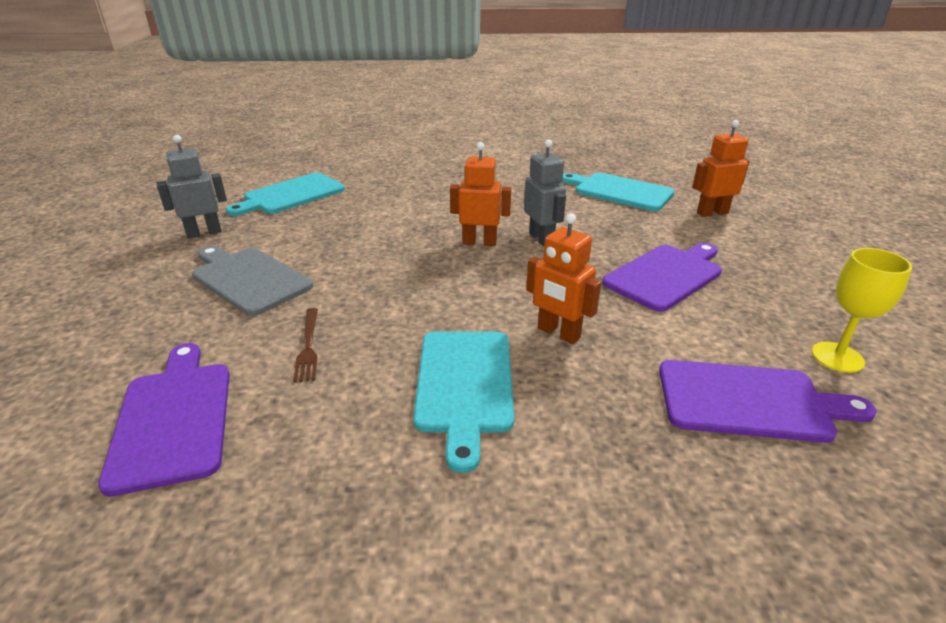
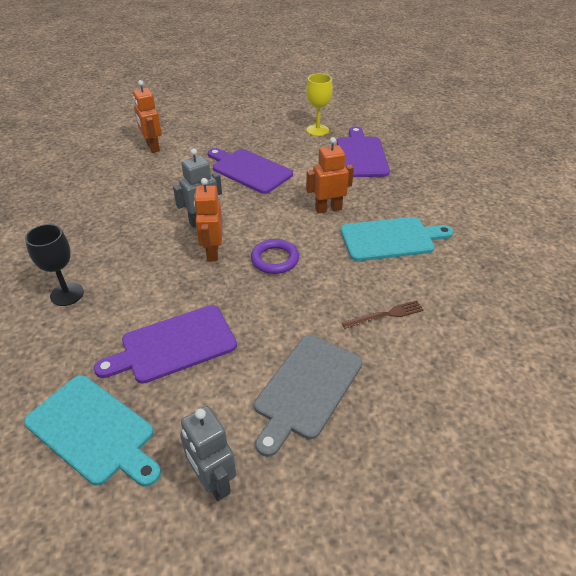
camera: 100 degrees left, 10 degrees up
purple cutting board [98,343,230,497] -> purple cutting board moved to [94,305,237,384]
orange robot [526,213,601,344] -> orange robot turned 135 degrees counterclockwise [306,137,354,214]
turquoise cutting board [562,173,674,211] -> none
none -> black goblet [25,224,84,306]
none -> purple ring [251,239,299,274]

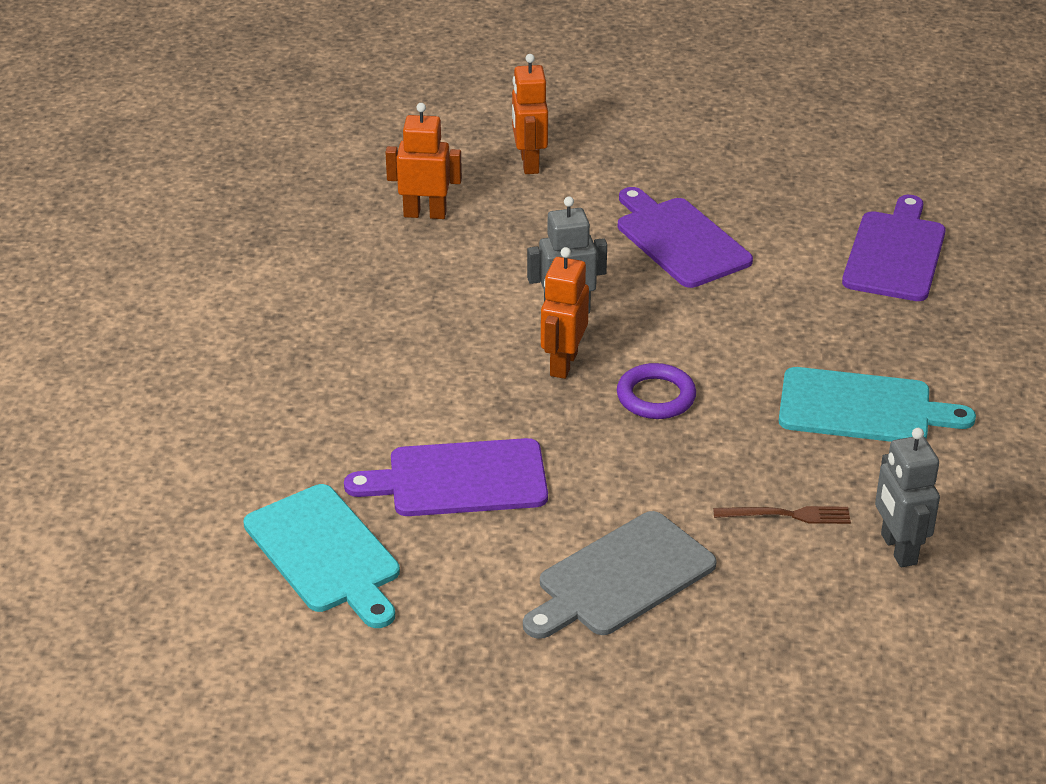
camera: 20 degrees right, 5 degrees down
black goblet [25,224,84,306] -> none
grey robot [180,406,236,501] -> grey robot moved to [875,428,940,567]
yellow goblet [306,74,333,136] -> none
orange robot [306,137,354,214] -> orange robot moved to [385,103,462,219]

